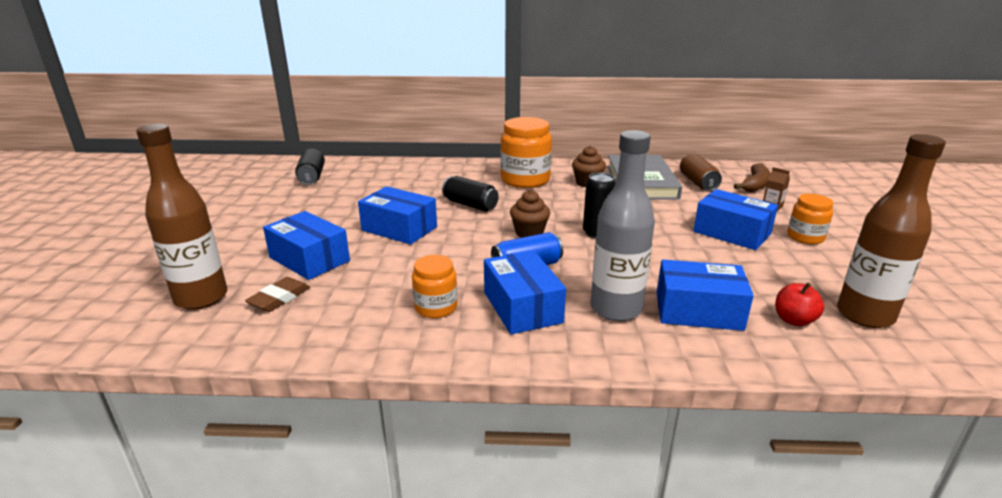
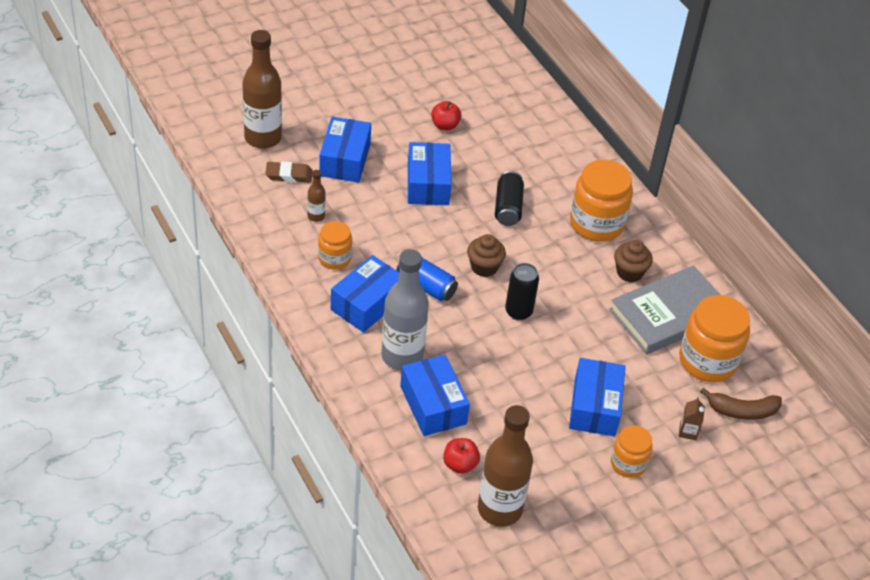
camera: 55 degrees right, 20 degrees up
black can [295,149,325,185] -> none
brown can [680,153,722,191] -> orange jar [679,295,750,382]
none -> brown bottle [307,170,326,222]
none -> red apple [431,101,461,130]

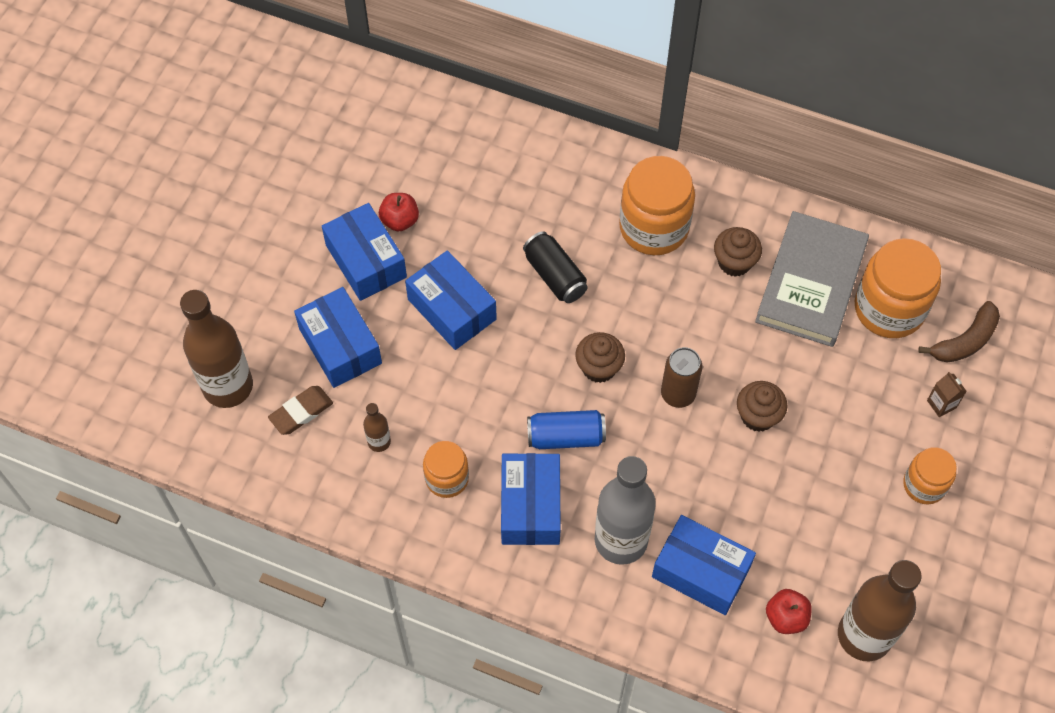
camera: 35 degrees left, 15 degrees up
black can [505,263,539,320] -> brown can [661,347,703,408]
blue box [569,358,626,437] -> blue box moved to [322,203,407,301]
none -> brown cupcake [737,381,787,432]

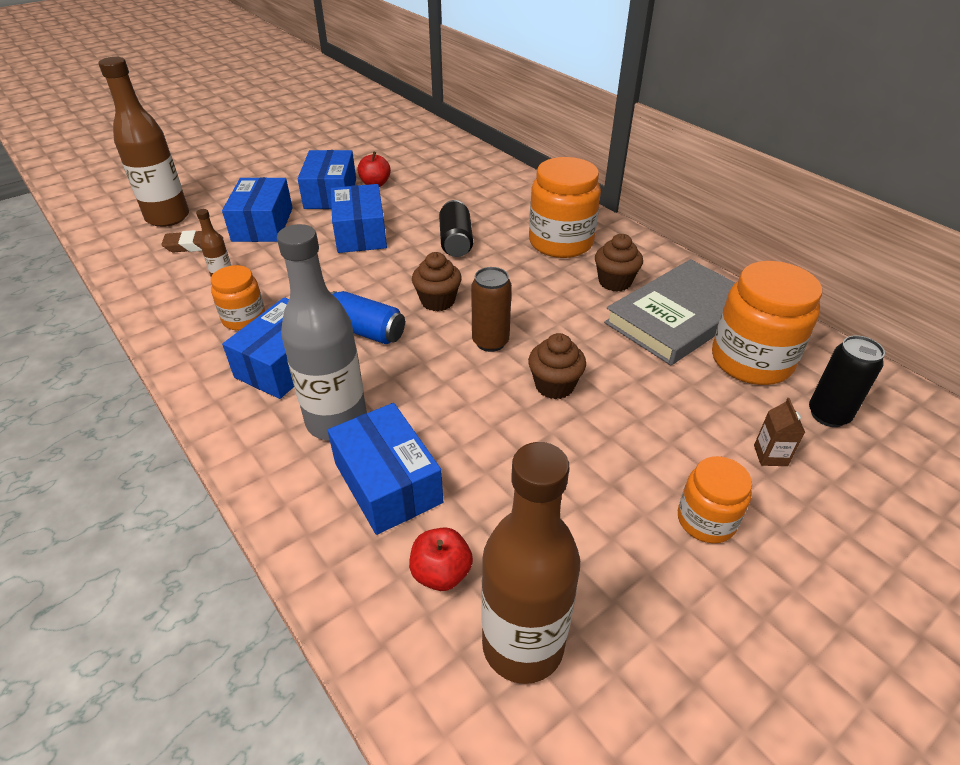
camera: 30 degrees right, 20 degrees down
brown banana [918,301,1000,363] -> black can [809,335,885,427]

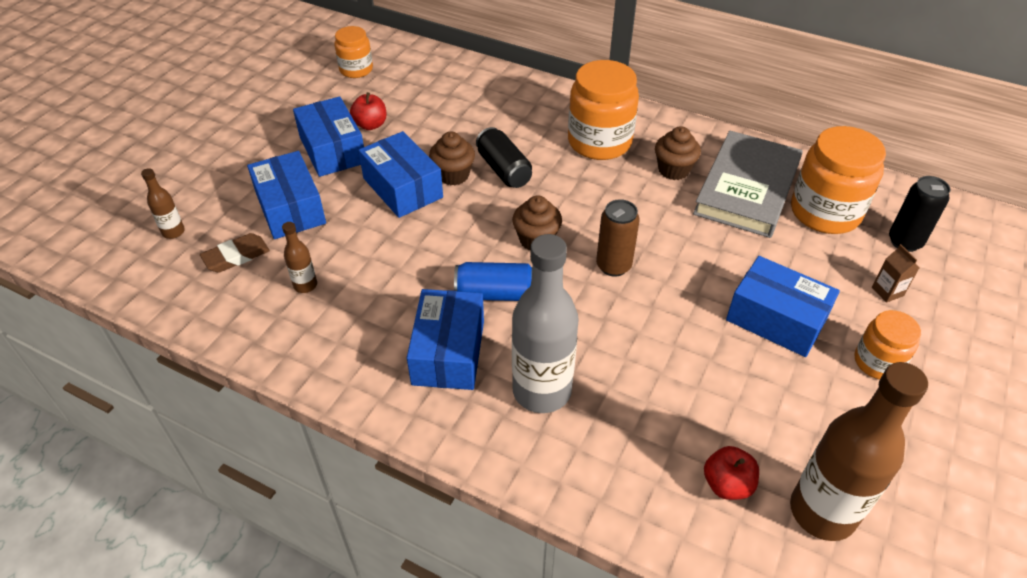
camera: 25 degrees left, 5 degrees up
brown bottle [98,57,189,227] -> brown bottle [141,168,185,239], size x0.45
orange jar [211,265,265,331] -> orange jar moved to [334,26,373,78]
blue box [328,403,443,535] -> blue box moved to [726,256,840,357]
brown cupcake [528,333,586,399] -> brown cupcake moved to [429,132,475,185]

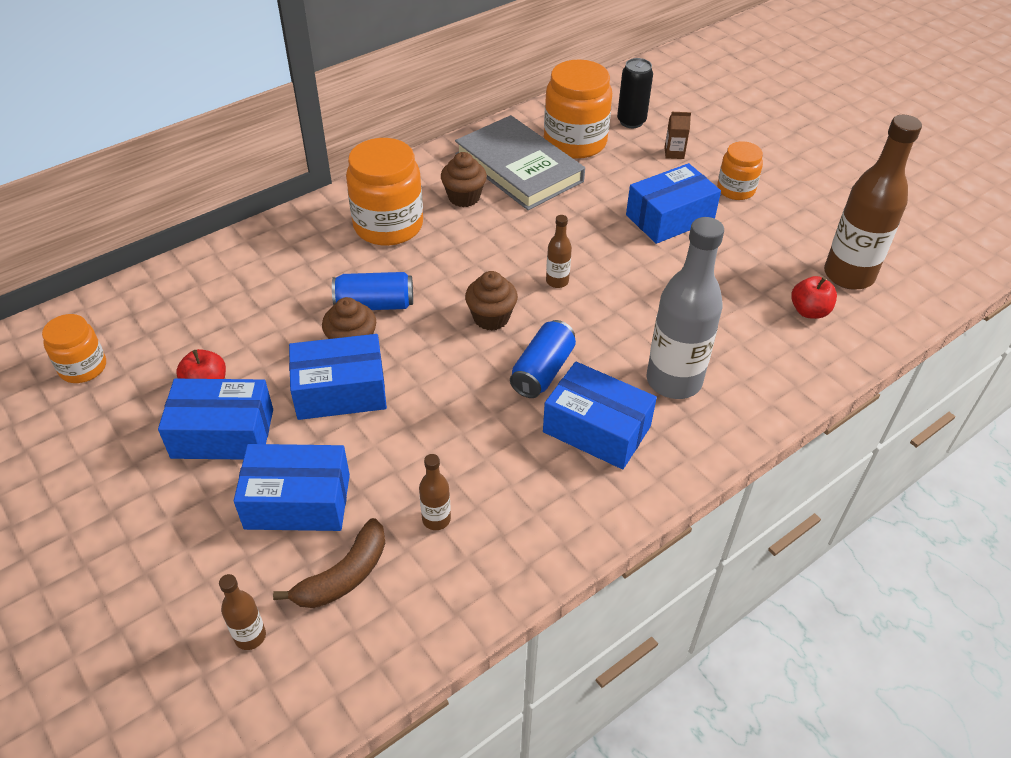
camera: 65 degrees left, 0 degrees up
brown eraser [200,233,270,273] -> brown banana [273,518,385,608]
black can [476,127,532,188] -> blue can [332,272,413,310]
brown can [596,199,640,277] -> brown bottle [546,215,572,288]

